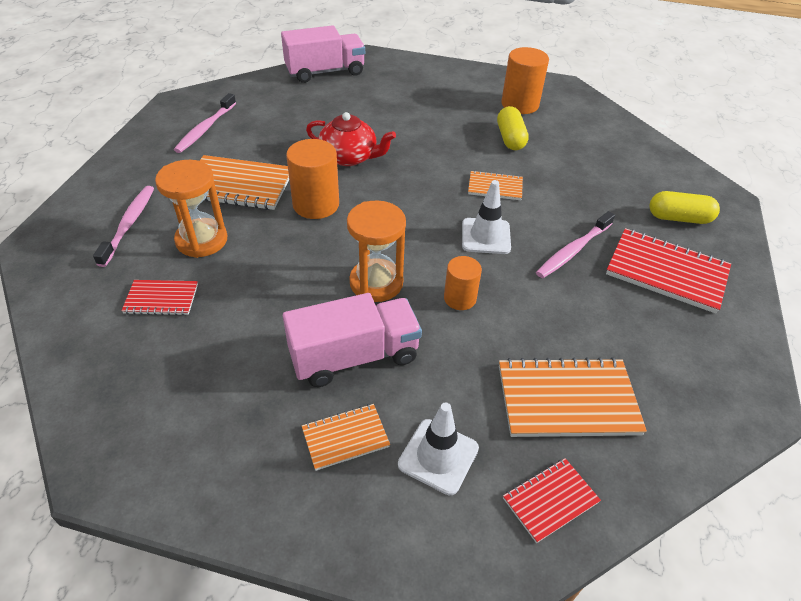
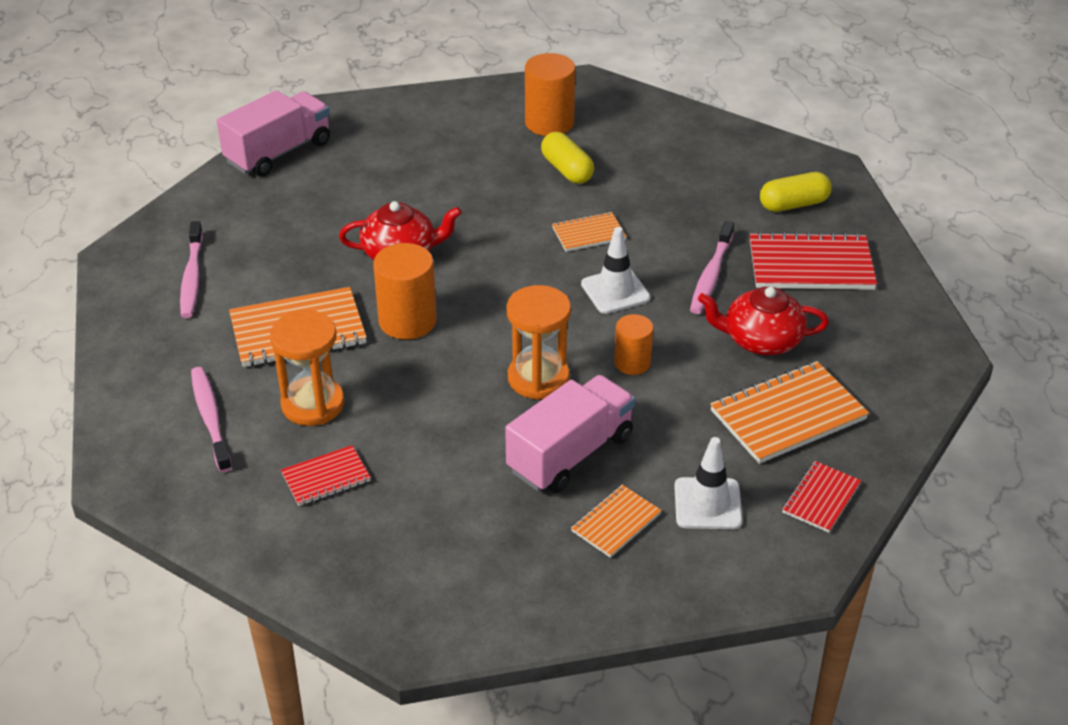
camera: 25 degrees left, 5 degrees down
none -> red teapot [698,287,829,355]

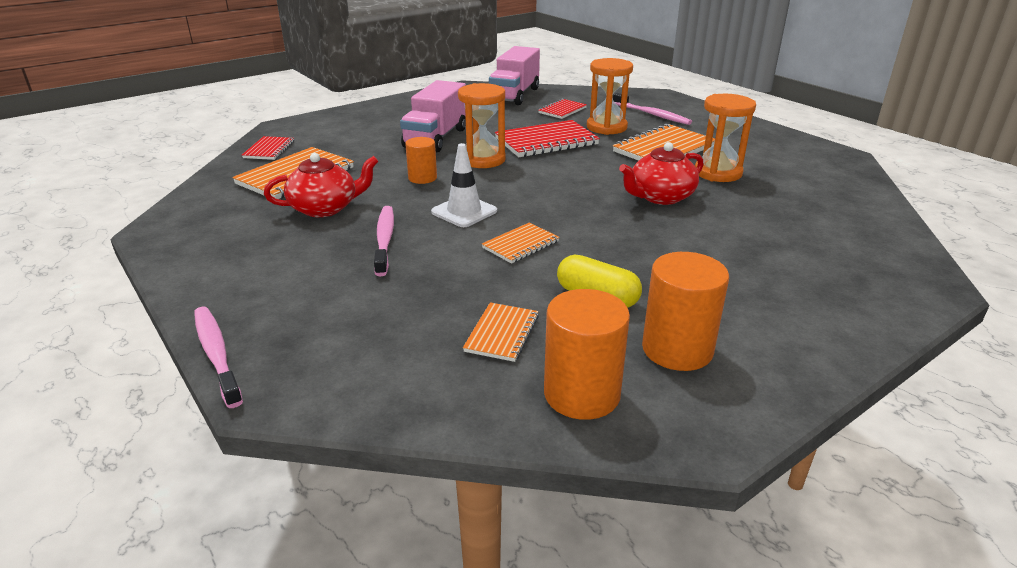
camera: 155 degrees right, 10 degrees down
pink toothbrush [180,221,203,318] -> pink toothbrush moved to [194,306,243,408]
pink truck [217,90,330,177] -> pink truck moved to [489,46,540,105]
orange cylinder [373,243,437,339] -> orange cylinder moved to [544,289,630,420]
orange notebook [571,485,662,558] -> orange notebook moved to [463,302,539,362]
white traffic cone [674,437,743,529] -> none
red notebook [750,232,877,290] -> red notebook moved to [495,120,600,157]
yellow capsule [760,172,832,212] -> none
none -> orange hourglass [695,94,756,182]

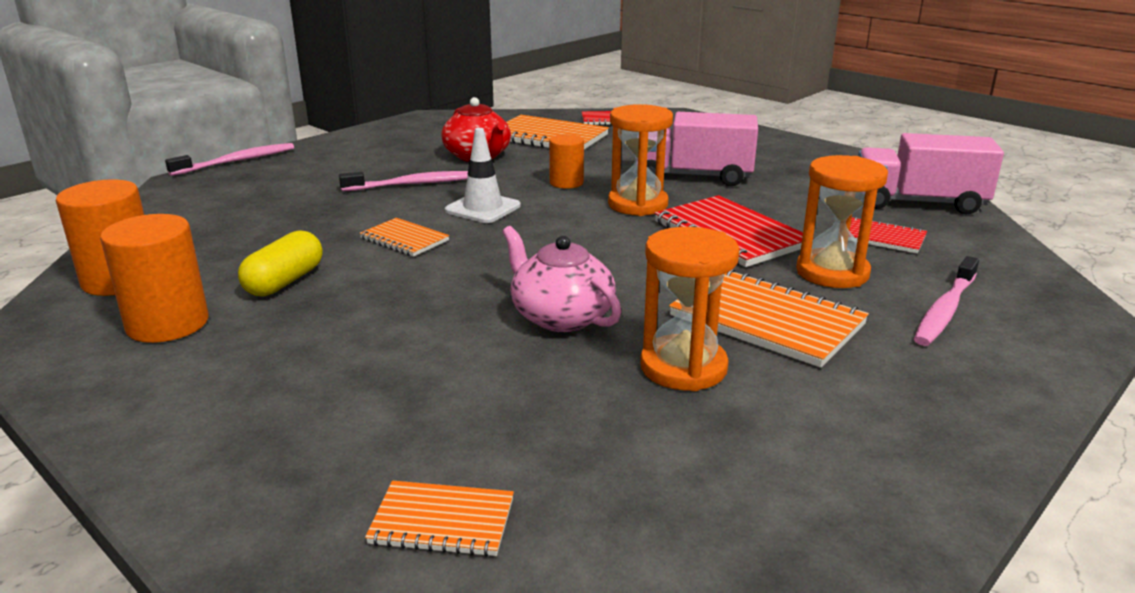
camera: 80 degrees right, 5 degrees down
orange notebook [463,302,539,362] -> orange notebook moved to [365,481,514,557]
red teapot [619,142,704,205] -> pink teapot [502,226,622,332]

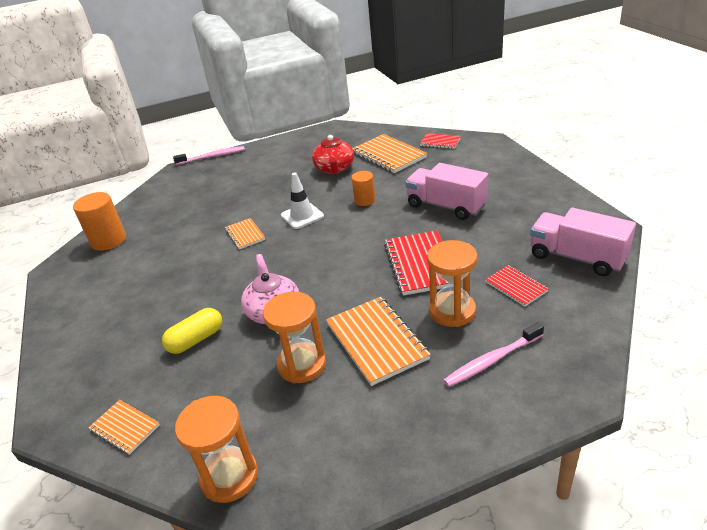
camera: 30 degrees right, 10 degrees up
orange cylinder [100,214,209,343] -> none
yellow capsule [238,231,323,296] -> yellow capsule moved to [162,308,222,354]
pink toothbrush [339,171,468,191] -> none
orange hourglass [608,104,673,216] -> orange hourglass moved to [175,396,258,503]

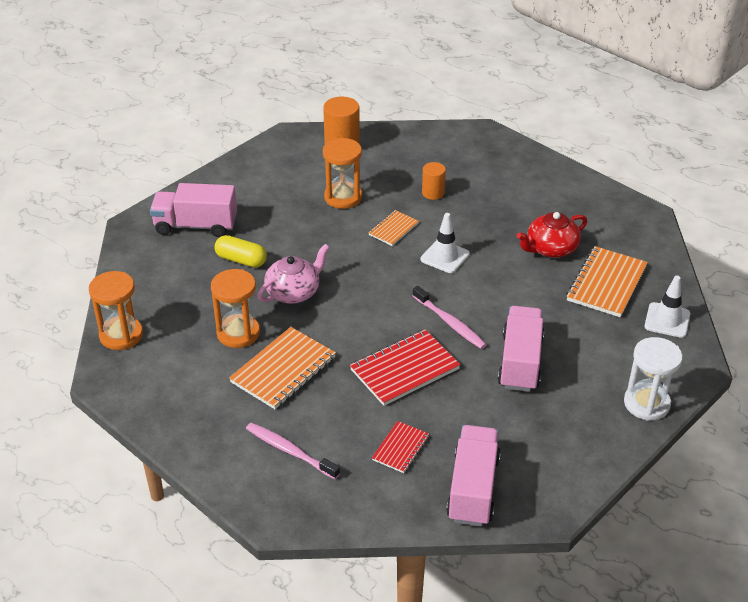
camera: 60 degrees right, 5 degrees up
orange notebook [88,400,160,455] -> none
pink toothbrush [173,146,245,165] -> pink toothbrush moved to [412,286,487,349]
orange cylinder [352,171,375,206] -> orange cylinder moved to [422,162,446,200]
red notebook [420,133,461,149] -> white traffic cone [645,275,690,338]
orange hourglass [427,240,477,327] -> orange hourglass moved to [323,138,362,209]
none -> pink truck [150,183,237,237]
none -> white hourglass [624,337,683,421]

